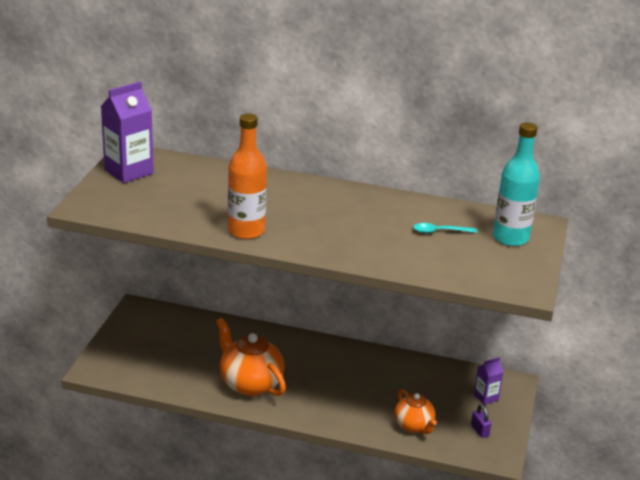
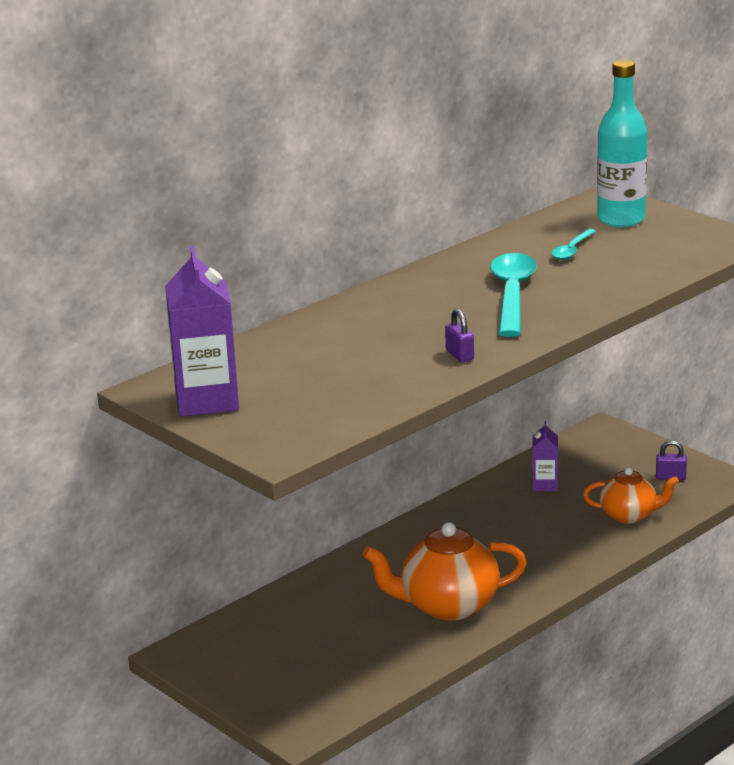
camera: 55 degrees left, 5 degrees down
orange bottle [228,113,267,239] -> purple padlock [445,309,474,362]
purple carton [474,357,503,405] -> purple carton moved to [532,421,558,491]
none -> turquoise spoon [490,253,537,337]

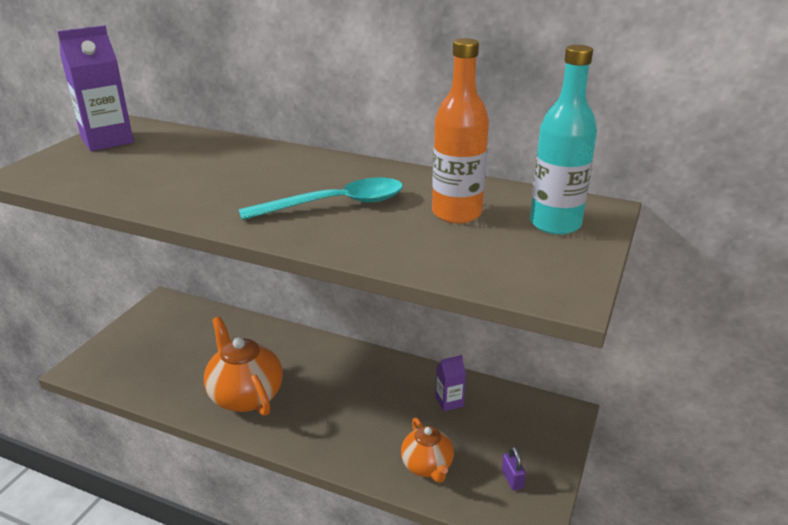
camera: 65 degrees right, 5 degrees up
purple padlock [445,309,474,362] -> none
turquoise spoon [551,229,596,260] -> orange bottle [432,38,489,223]

